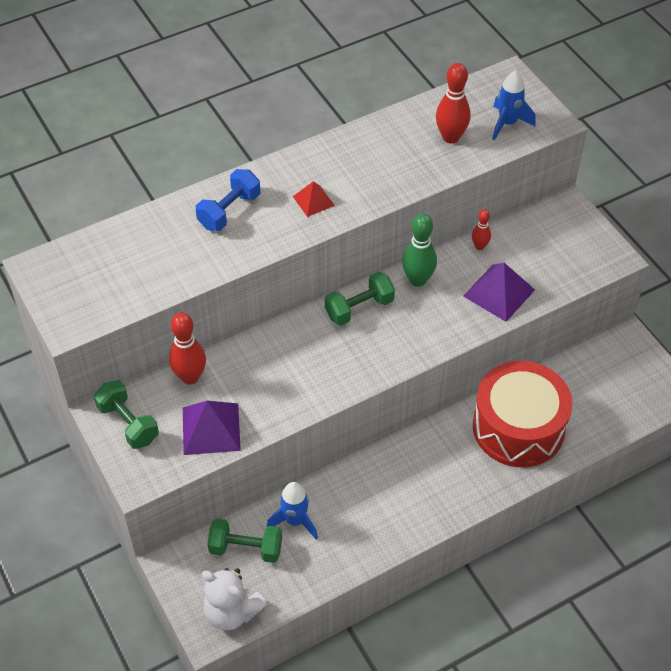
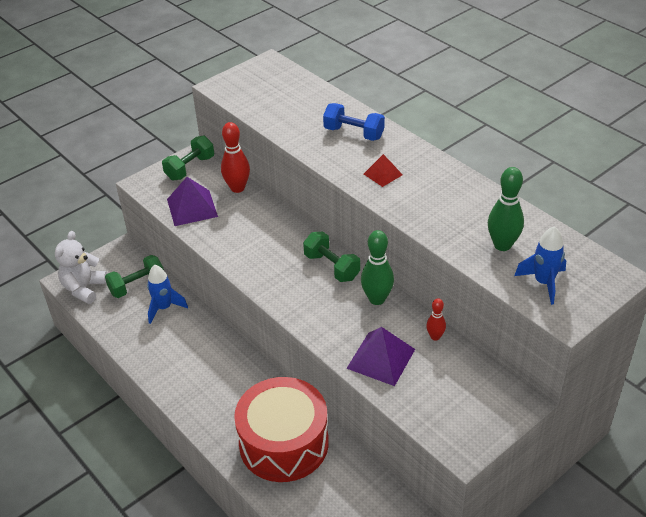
camera: 80 degrees right, 10 degrees down
green dumbbell [208,519,282,563] -> green dumbbell turned 60 degrees clockwise [105,255,164,298]
red bowling pin [436,63,471,144] -> green bowling pin [488,167,524,251]

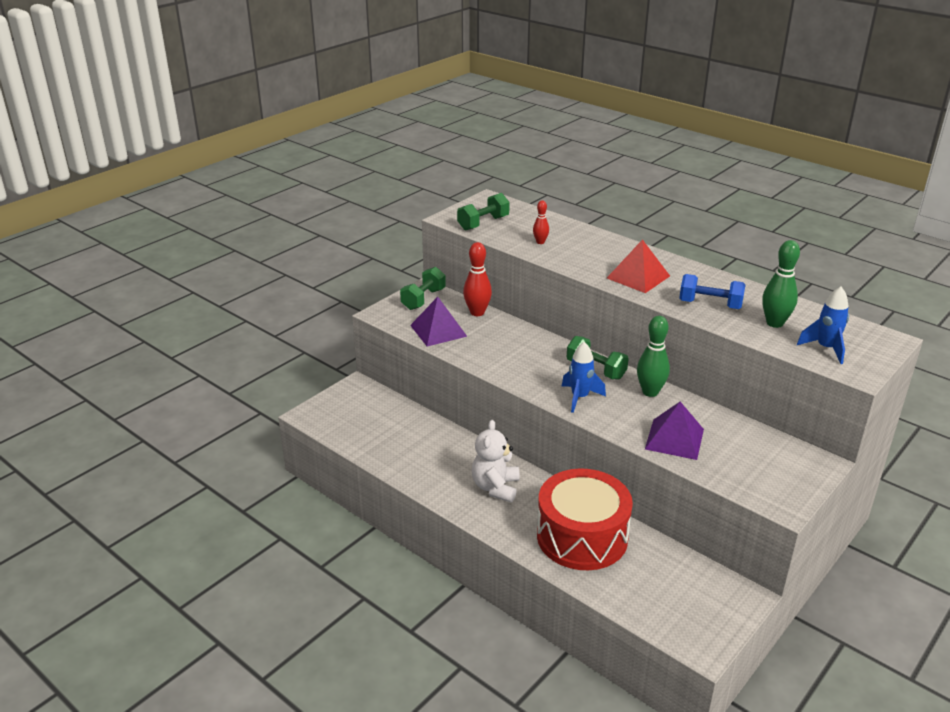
camera: 10 degrees left, 10 degrees down
white teddy bear [55,231,108,304] -> white teddy bear moved to [472,420,520,502]
green dumbbell [105,255,164,298] -> green dumbbell moved to [457,193,510,231]
blue rocket [147,265,188,324] -> blue rocket moved to [562,342,606,413]
blue dumbbell [323,103,385,141] -> blue dumbbell moved to [679,274,745,309]
red pyramid [364,154,403,187] -> red pyramid [607,239,670,293], size x1.71
red bowling pin [426,298,446,341] -> red bowling pin moved to [533,201,549,244]

